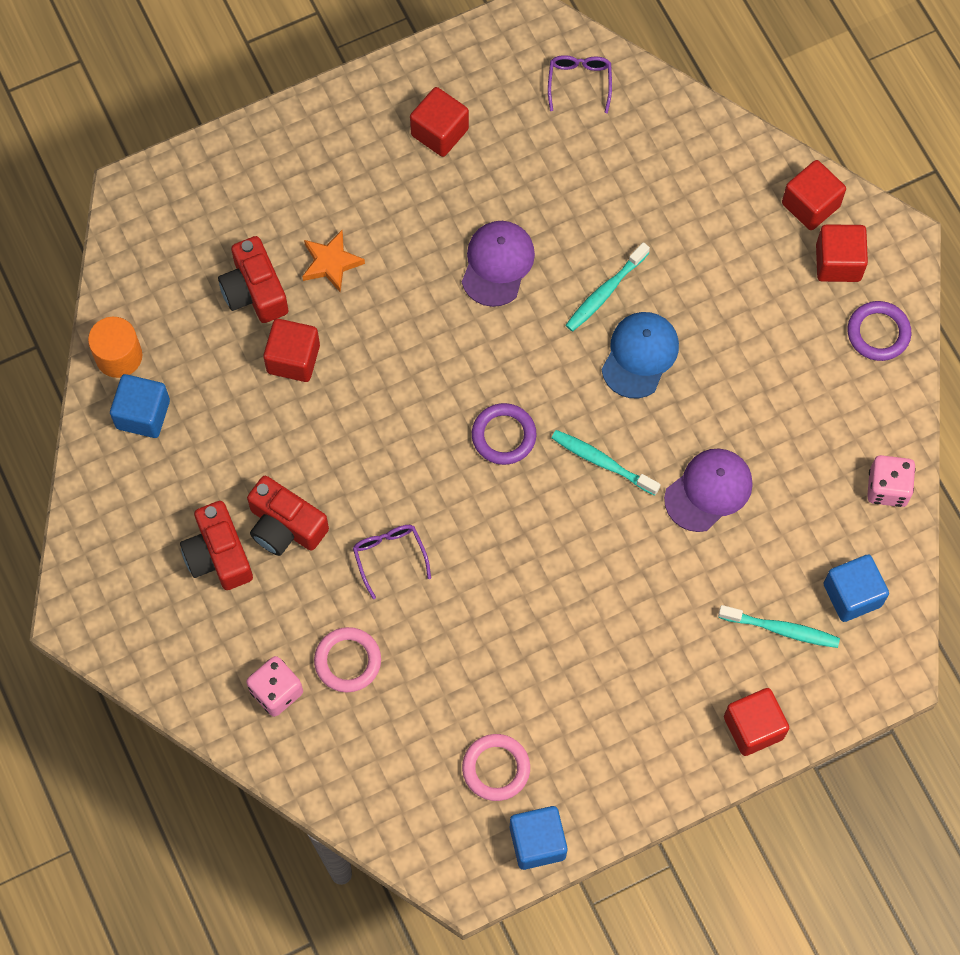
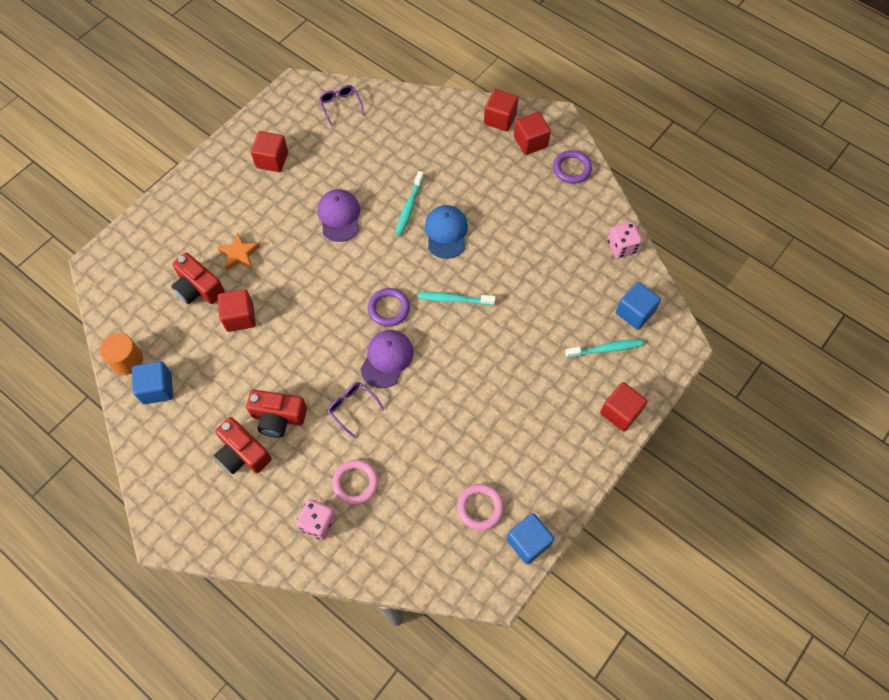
camera: 25 degrees left, 5 degrees down
purple cap [664,449,753,532] -> purple cap moved to [360,330,414,388]

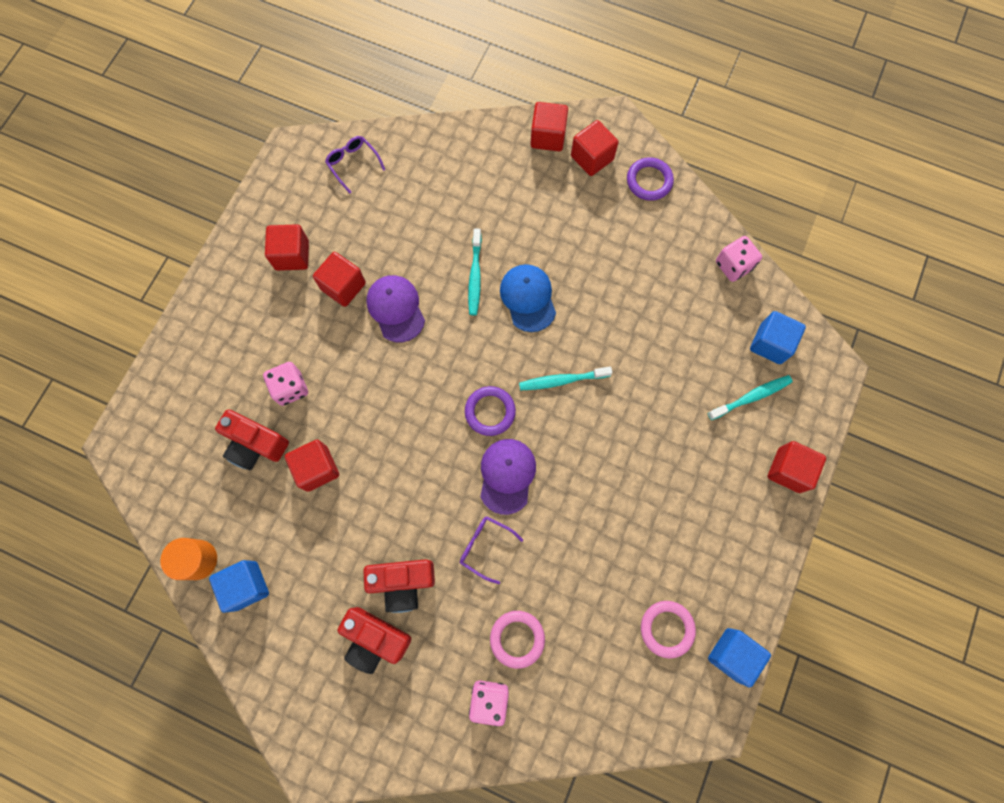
camera: 15 degrees left, 10 degrees up
orange star [217,232,260,271] -> pink dice [263,362,308,406]
none -> red cube [313,252,366,307]

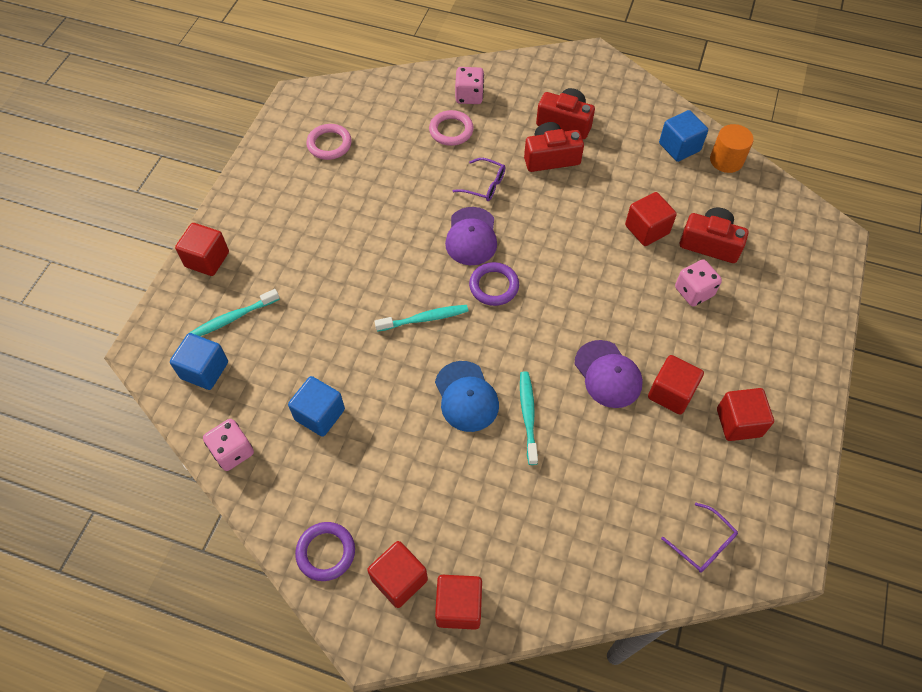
camera: 175 degrees right, 15 degrees down
blue cube [708,628,771,688] -> blue cube moved to [288,376,345,437]

